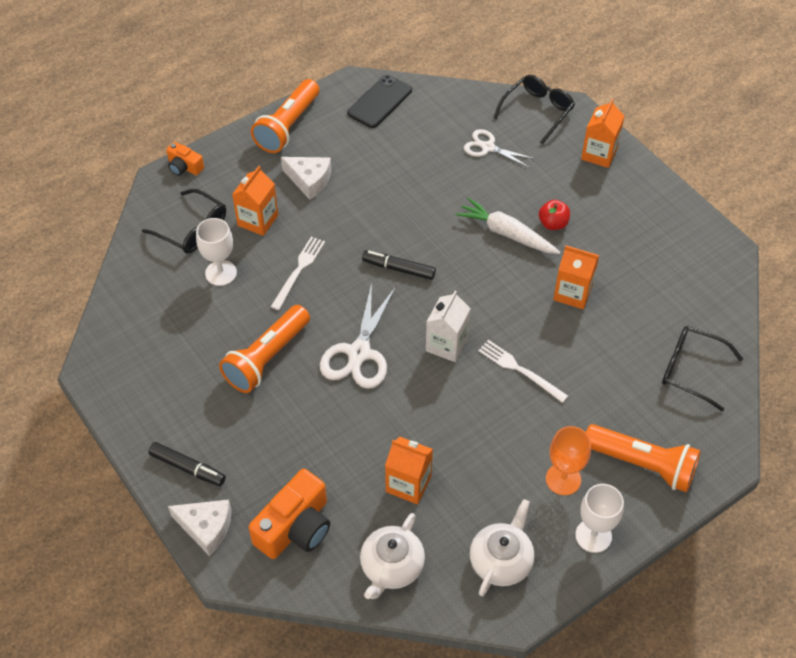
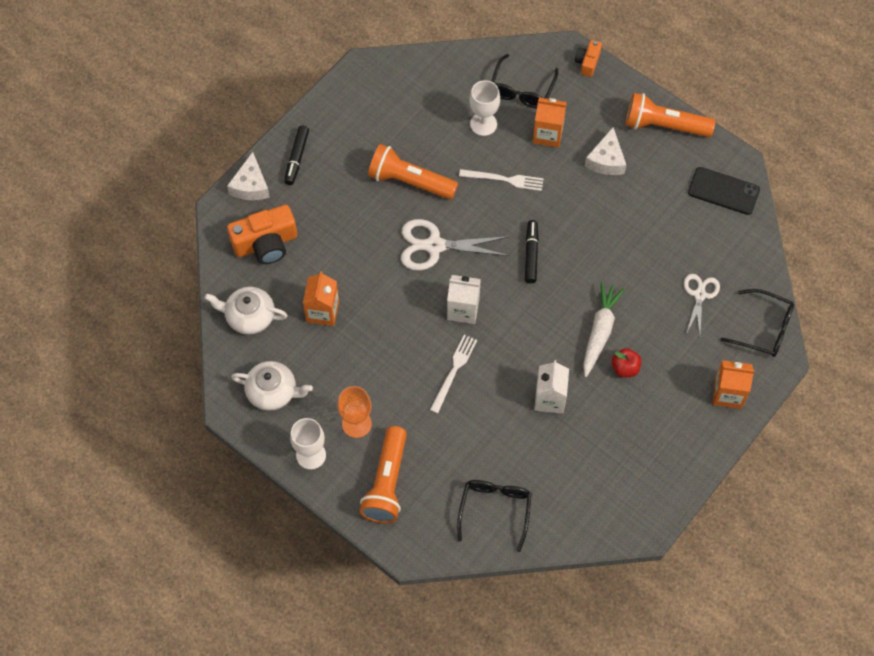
camera: 75 degrees right, 10 degrees up
orange camera [249,469,330,559] -> orange camera turned 45 degrees counterclockwise [227,205,297,264]
orange carton [553,245,599,309] -> white carton [534,360,569,414]

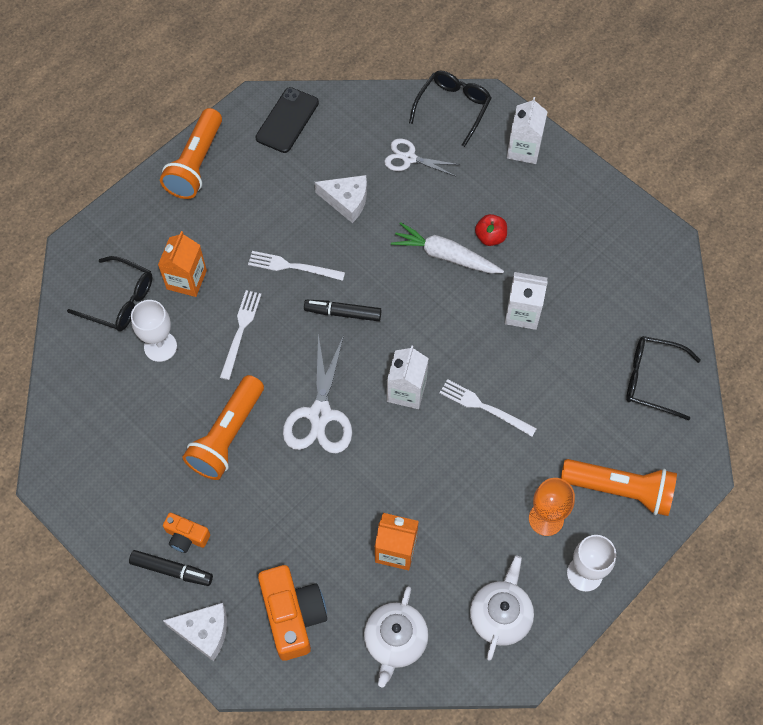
camera: 85 degrees left, 0 degrees up
orange camera [574,40,602,77] -> orange camera moved to [163,513,210,553]
white cheese [585,127,626,175] -> white cheese moved to [315,175,367,223]
orange carton [713,360,755,409] -> white carton [507,97,548,164]
none -> white fork [248,251,345,281]

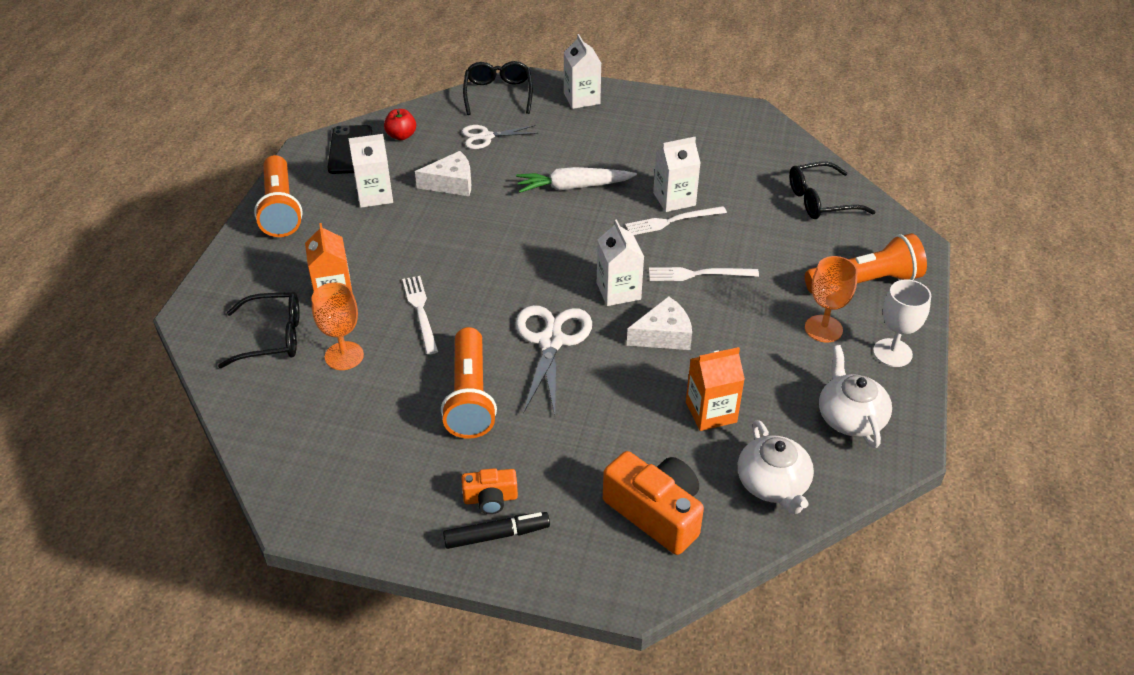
camera: 30 degrees left, 20 degrees down
white goblet [131,300,177,362] -> orange goblet [311,282,364,370]
white cheese [163,603,227,662] -> white cheese moved to [627,296,692,350]
white fork [248,251,345,281] -> white fork moved to [625,206,727,235]
white scissors [283,334,352,453] -> white scissors turned 150 degrees counterclockwise [516,305,592,415]
black marker [304,300,382,321] -> none
red apple [475,214,507,246] -> red apple moved to [384,109,416,140]
none -> white carton [349,134,393,208]

